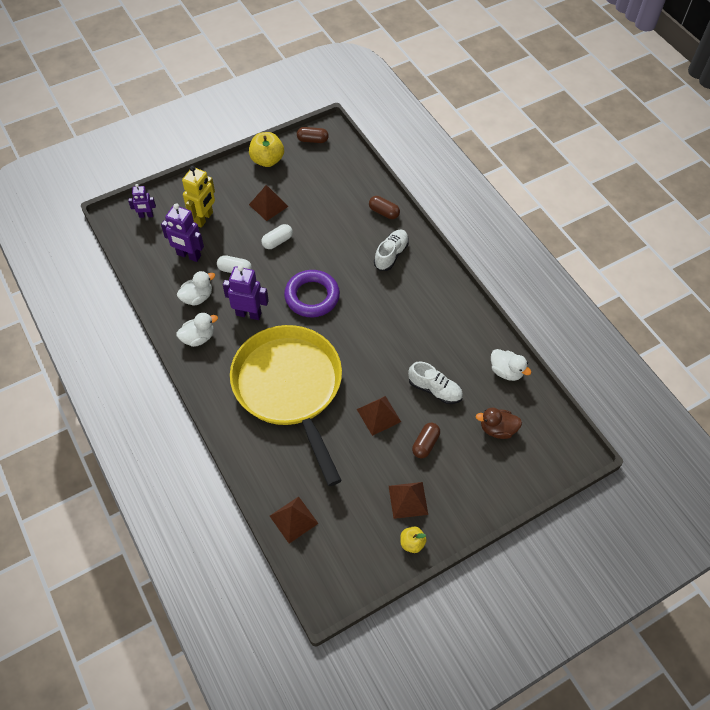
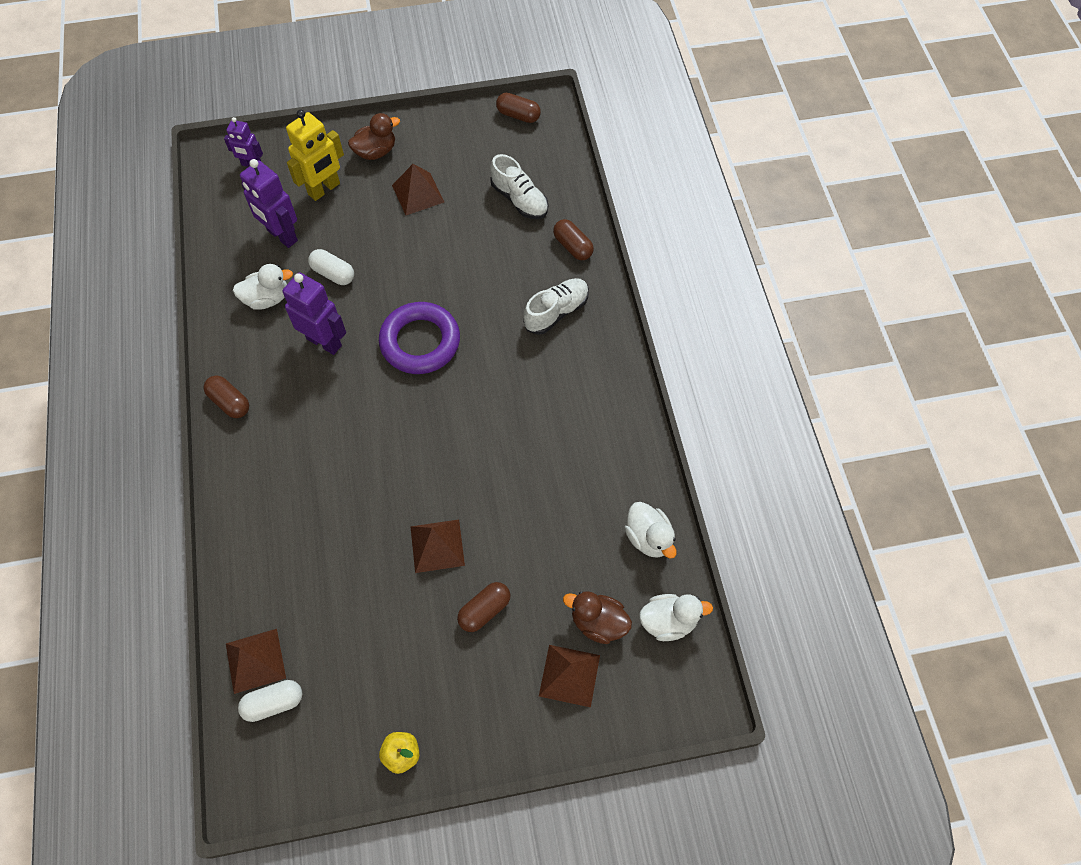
camera: 20 degrees right, 5 degrees up
white duck [176,313,218,347] -> white duck moved to [639,594,713,641]
yellow pan [230,325,342,486] -> none
yellow apple [249,132,284,167] -> none
white capsule [261,224,293,249] -> white capsule moved to [238,680,302,722]
brown pyramid [389,482,428,519] -> brown pyramid moved to [539,645,600,707]
white shoe [408,361,463,404] -> white shoe moved to [490,154,548,219]
none -> brown capsule [203,375,249,418]
none -> brown duck [348,113,400,160]

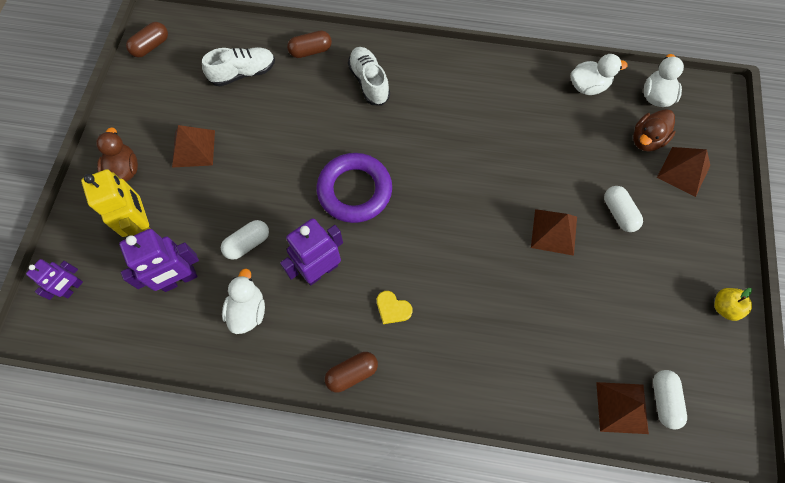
camera: 70 degrees left, 5 degrees up
brown capsule [457,582,510,632] -> white capsule [604,186,643,232]
none -> yellow heart [377,291,413,324]

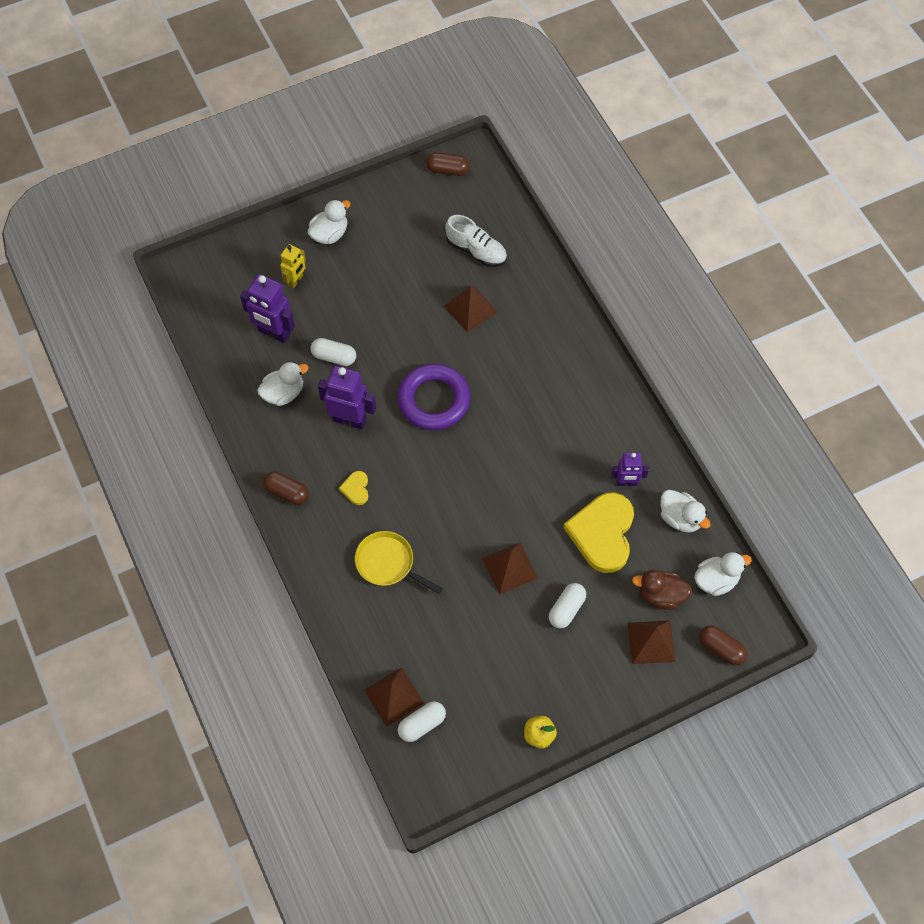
camera: 55 degrees right, 5 degrees down
purple robot [26,259,83,300] -> purple robot moved to [611,453,649,486]
yellow robot [81,169,151,237] -> yellow robot [280,244,306,289], size x0.61
brown duck [96,127,138,182] -> white duck [308,199,351,244]
brown pyramid [172,125,215,168] -> brown pyramid moved to [443,286,498,333]
brown capsule [287,30,332,58] -> brown capsule moved to [699,625,747,665]
white shoe [348,47,390,106] -> none
none -> yellow pan [355,531,443,594]
none -> yellow heart [563,492,634,573]

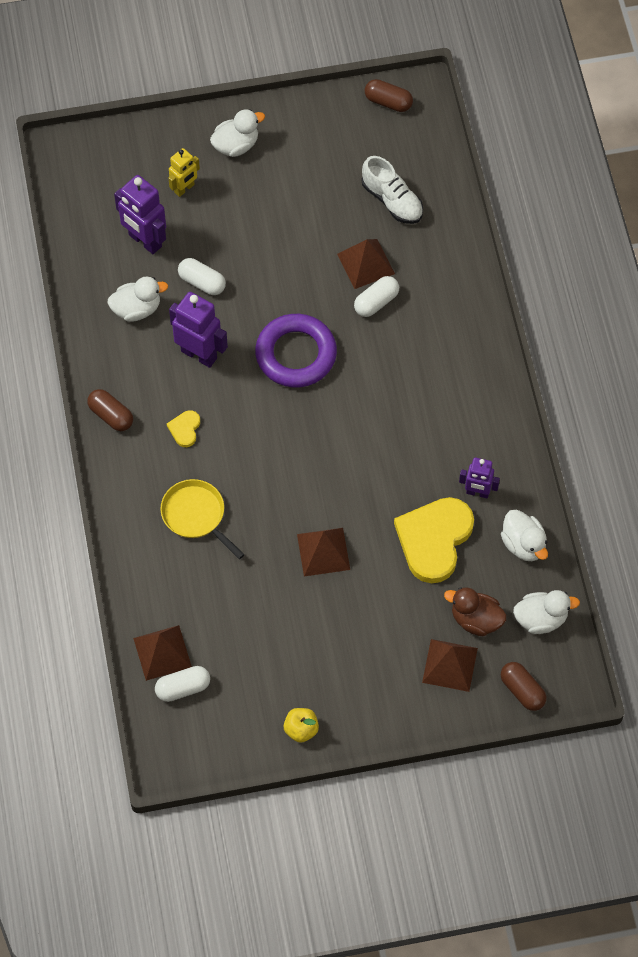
camera: 15 degrees right, 0 degrees up
white capsule [549,583,586,629] -> white capsule moved to [354,276,399,317]

